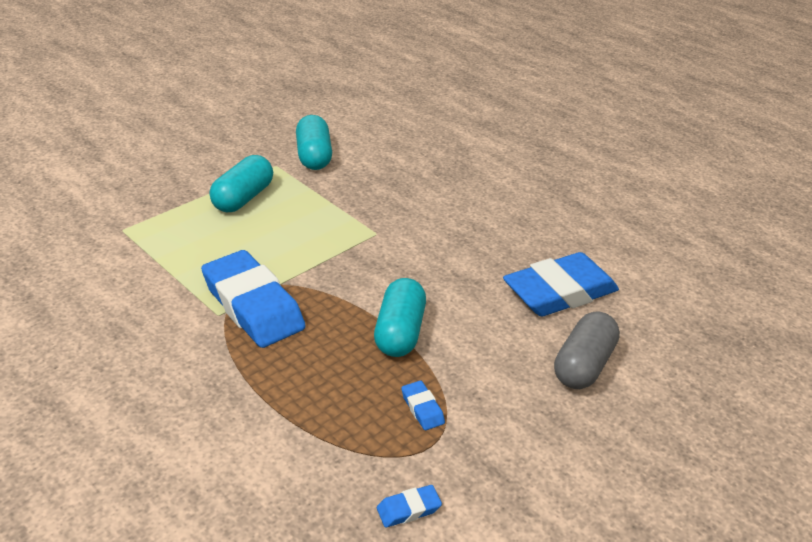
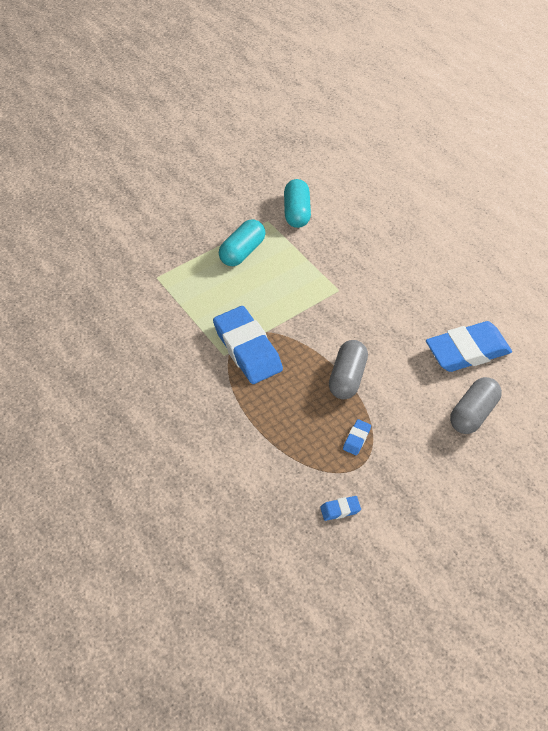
camera: 10 degrees right, 15 degrees up
turquoise capsule [374,278,426,357] -> grey capsule [329,340,368,399]
blue eraser [401,381,445,430] -> blue eraser turned 45 degrees clockwise [343,419,371,455]

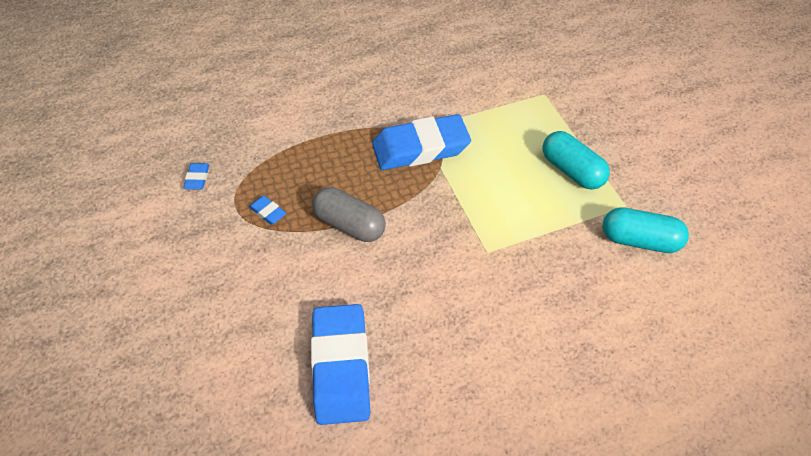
camera: 105 degrees right, 0 degrees up
grey capsule [450,377,502,434] -> none

